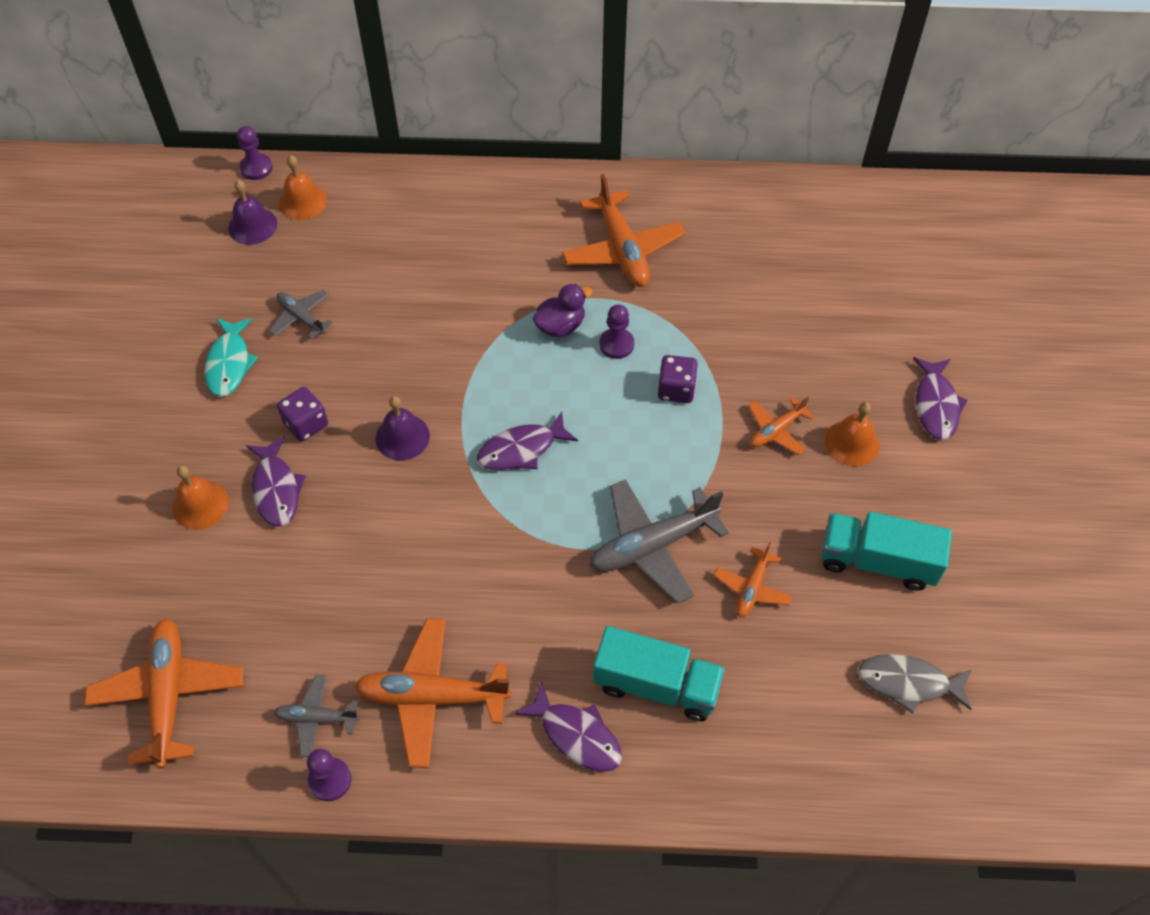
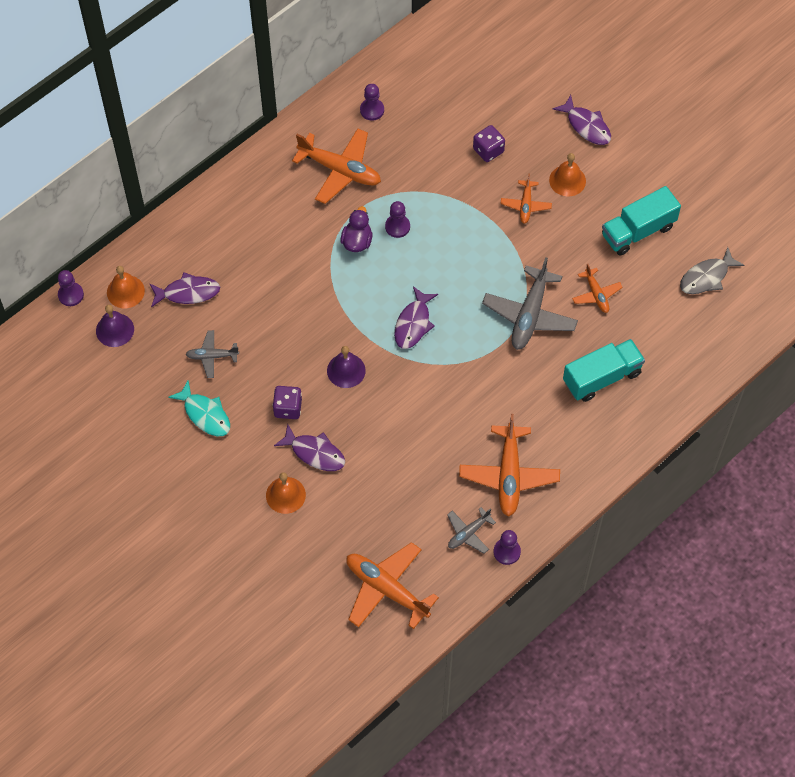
camera: 45 degrees left, 5 degrees up
orange plane [354,618,511,768] -> orange plane turned 45 degrees counterclockwise [459,414,560,517]
purple fish [515,682,622,772] -> purple fish moved to [149,272,220,308]
purple dice [658,355,698,403] -> purple dice moved to [473,125,505,162]
none -> purple pawn [360,84,384,121]

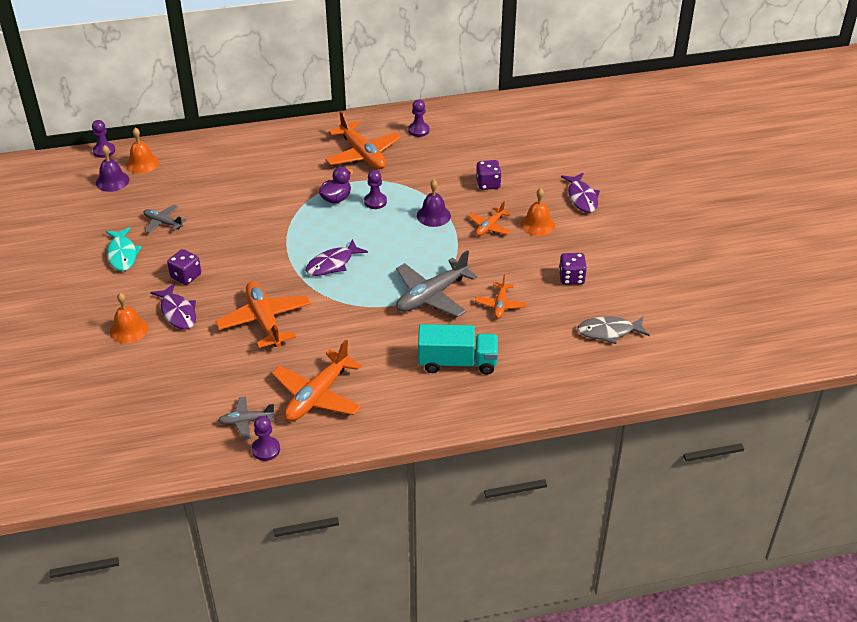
camera: 30 degrees right, 20 degrees down
purple fish [149,272,220,308] -> none
purple bell [327,346,366,388] -> purple bell moved to [417,180,451,227]
orange plane [346,542,439,629] -> orange plane moved to [215,282,311,348]
turquoise truck [602,186,681,256] -> purple dice [559,253,587,285]

